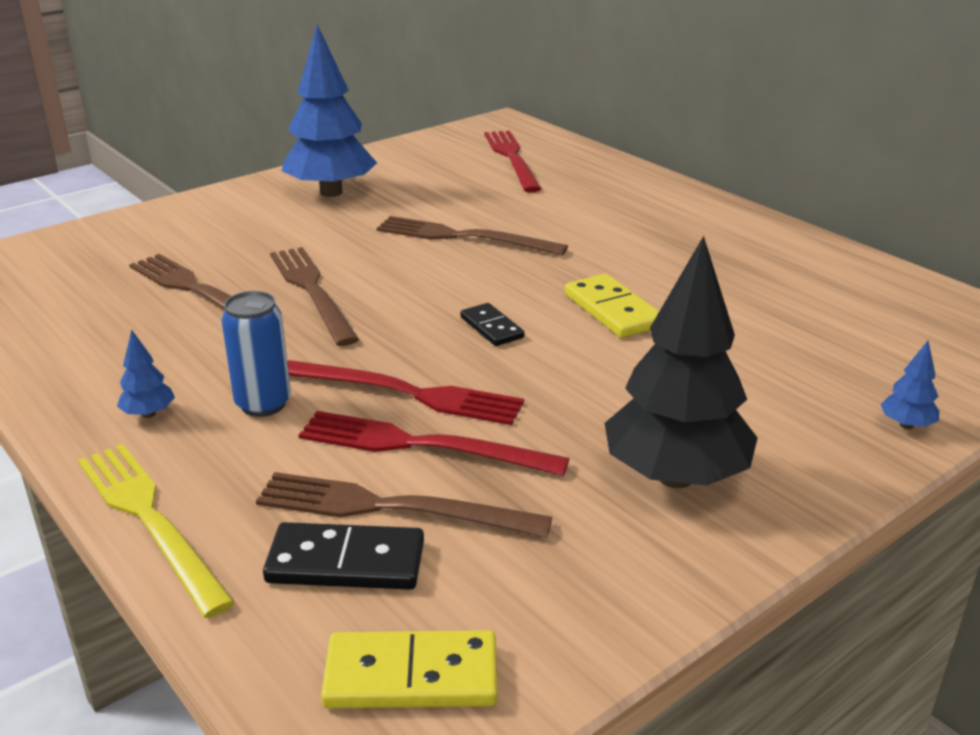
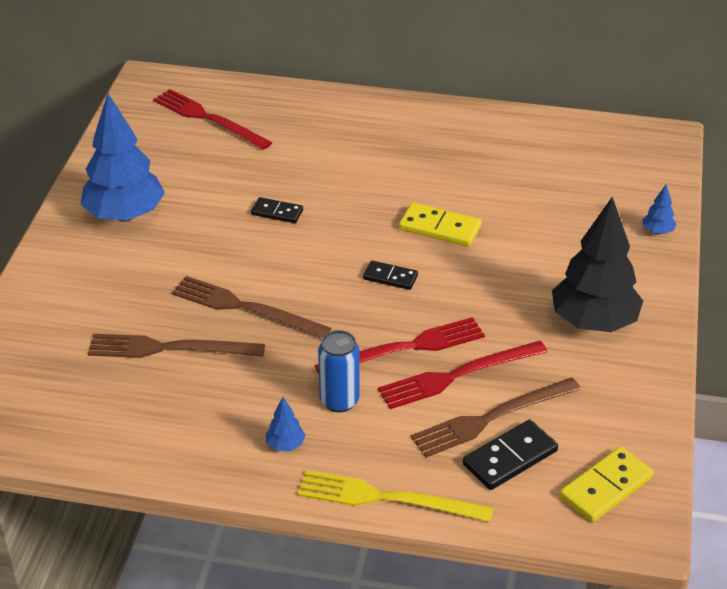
camera: 40 degrees left, 10 degrees up
brown fork [377,216,568,255] -> black domino [251,197,303,223]

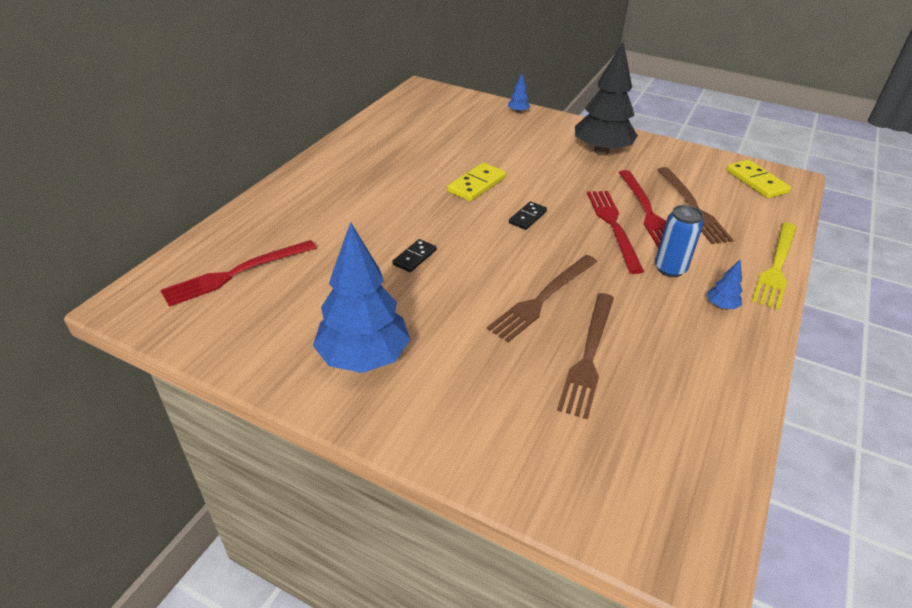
camera: 75 degrees left, 0 degrees up
black domino [463,420,558,490] -> none

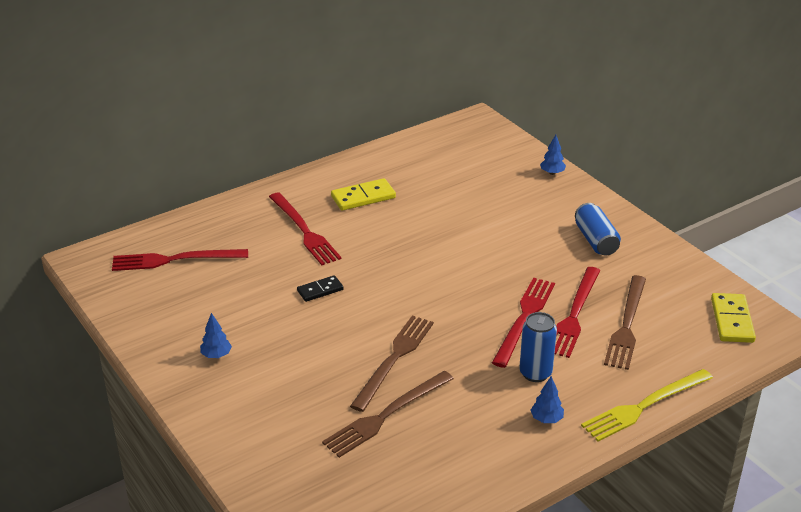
camera: 30 degrees right, 5 degrees down
blue tree [313,222,411,373] -> blue tree [200,313,232,358], size x0.40
yellow domino [447,163,506,201] -> yellow domino moved to [331,178,396,211]
brown fork [487,255,597,342] -> brown fork turned 135 degrees clockwise [350,315,434,412]
black domino [509,201,547,230] -> none
black tree [575,42,638,155] -> blue can [575,203,621,256]
none -> red fork [269,192,341,265]

